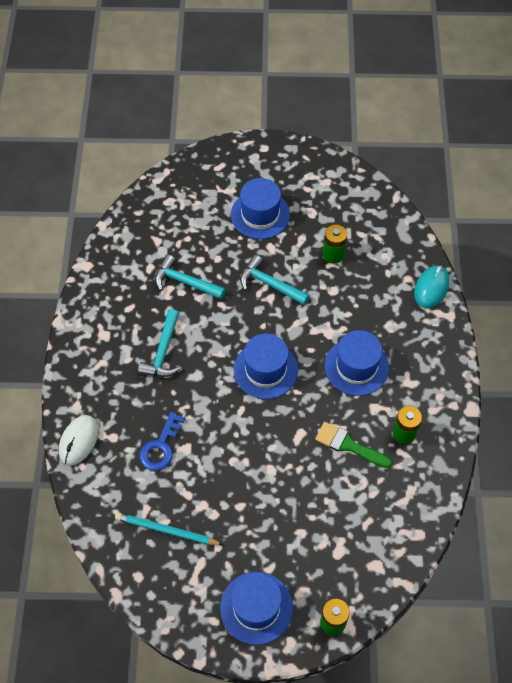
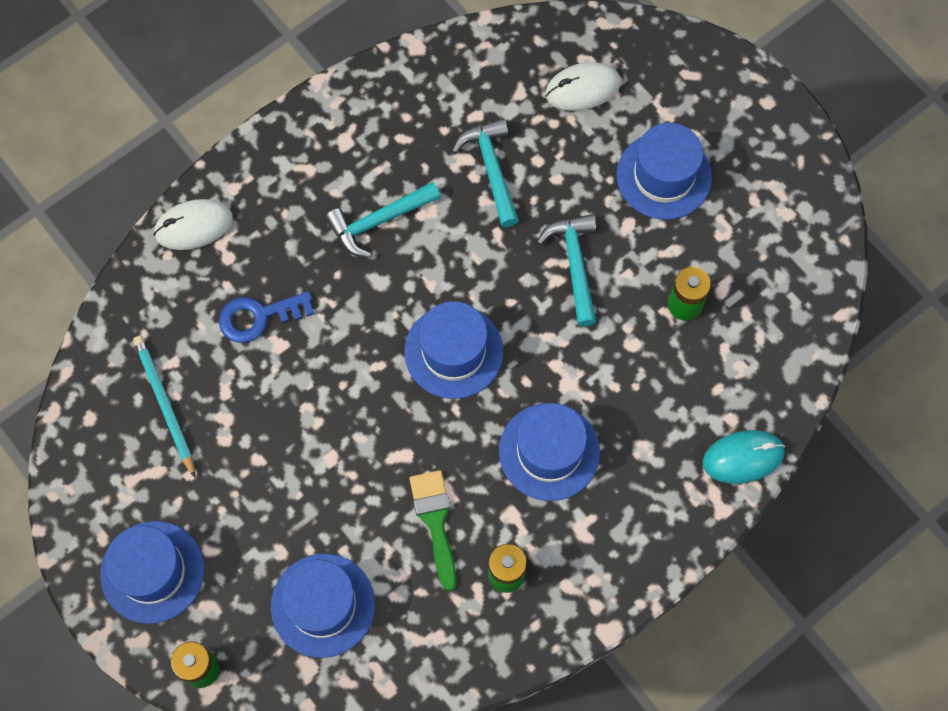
camera: 50 degrees right, 10 degrees up
none -> blue hat [271,554,375,658]
none -> white mouse [545,62,621,111]

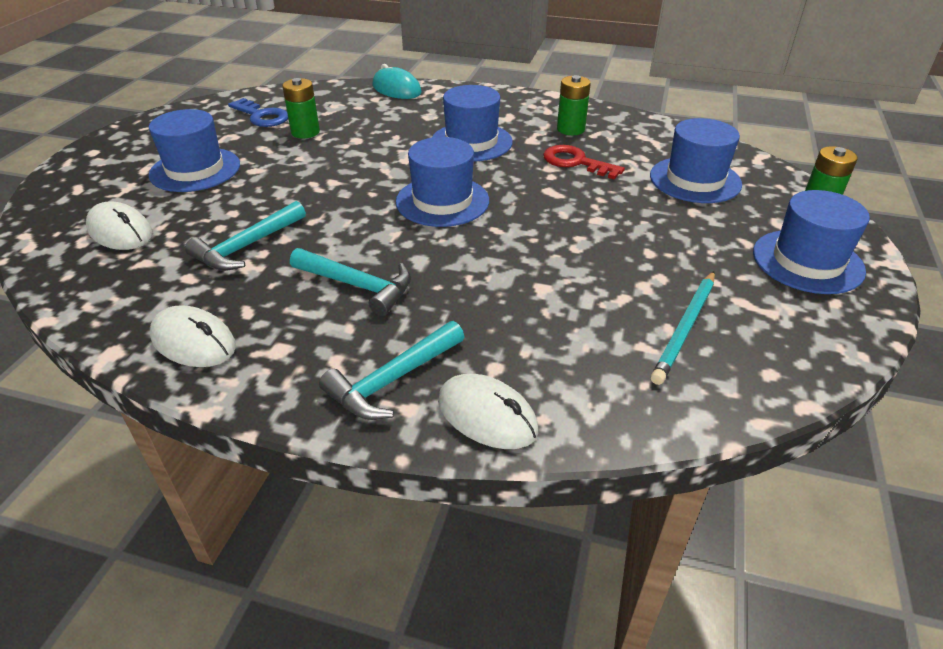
camera: 125 degrees left, 30 degrees down
blue key [219,291,314,343] -> blue key moved to [228,98,288,127]
green brush [409,470,457,591] -> red key [543,145,625,179]
turquoise hammer [537,214,597,327] -> turquoise hammer moved to [319,321,464,420]
none -> white mouse [150,305,236,367]

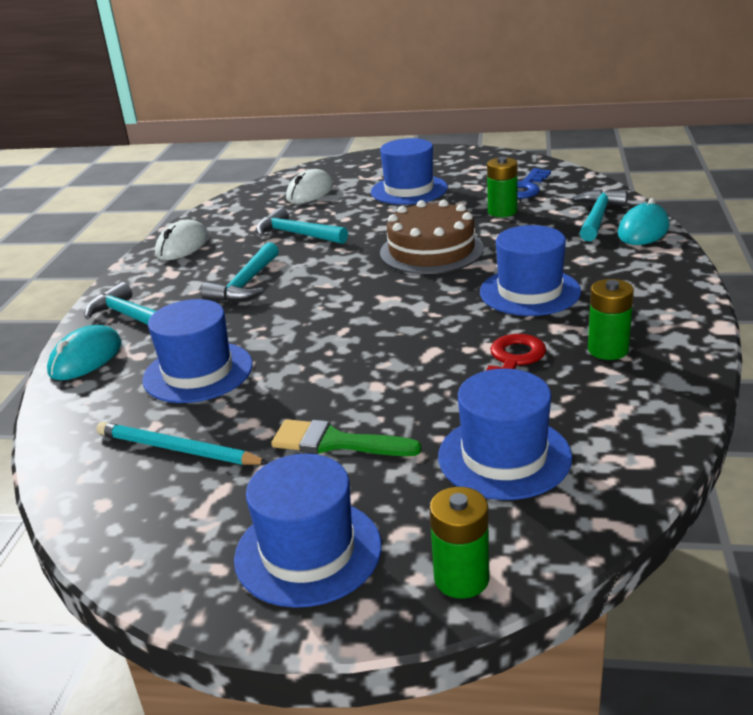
camera: 85 degrees right, 10 degrees down
blue hat [396,137,489,227] -> blue hat moved to [142,299,253,403]
white mouse [438,374,538,449] -> turquoise mouse [47,325,122,380]
none -> green brush [271,419,422,456]
none -> brown cake [380,200,484,274]
none -> turquoise hammer [572,190,628,241]

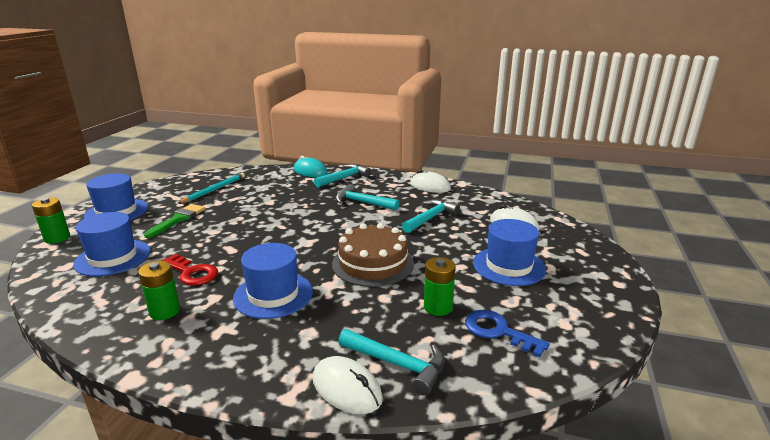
camera: 95 degrees right, 5 degrees down
blue hat [142,299,253,403] -> none
turquoise mouse [618,198,669,245] -> white mouse [313,356,383,414]

